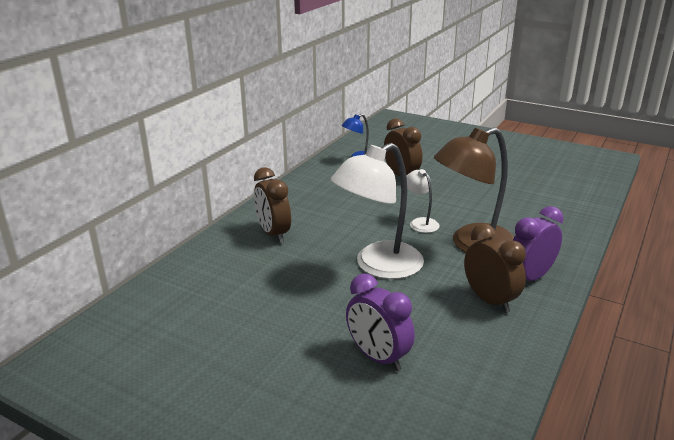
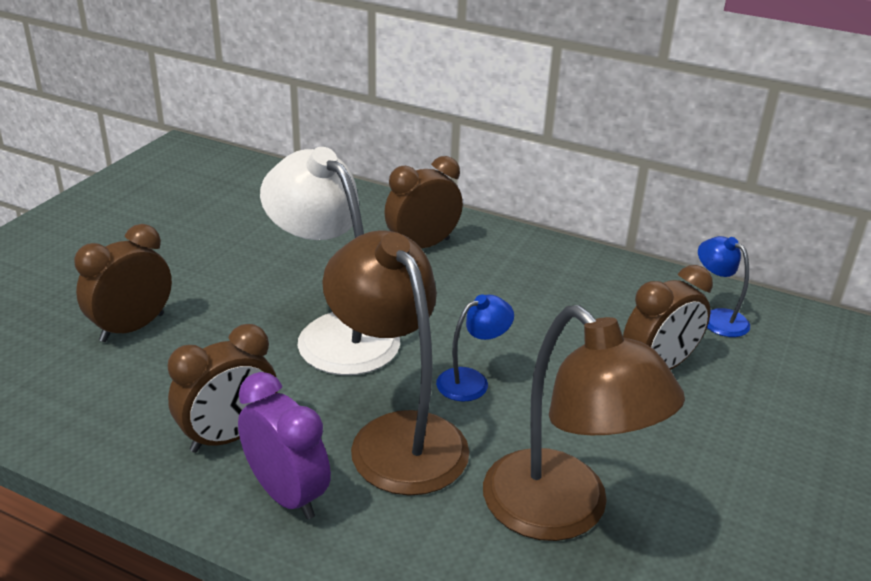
camera: 85 degrees right, 5 degrees up
purple clock [346,273,415,371] -> brown clock [74,224,172,342]
white lamp [406,169,440,233] -> blue lamp [436,295,514,402]
none -> brown lamp [483,305,685,541]

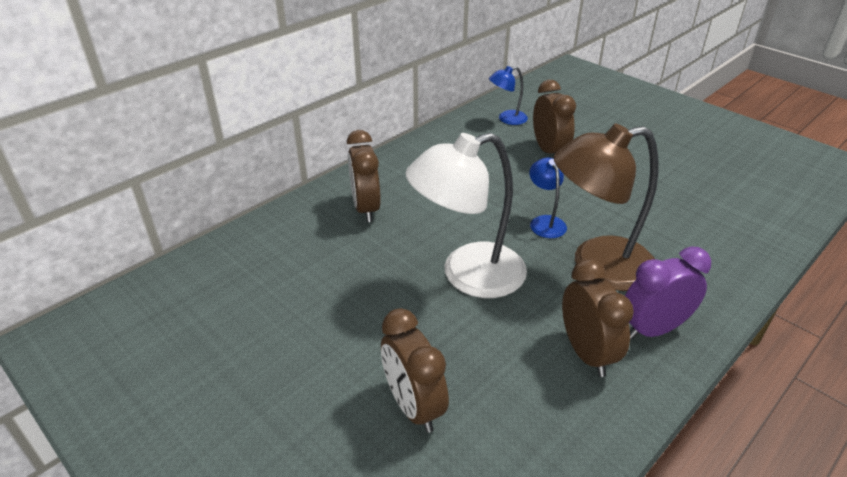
camera: 70 degrees left, 5 degrees up
brown lamp [483,305,685,541] -> none

